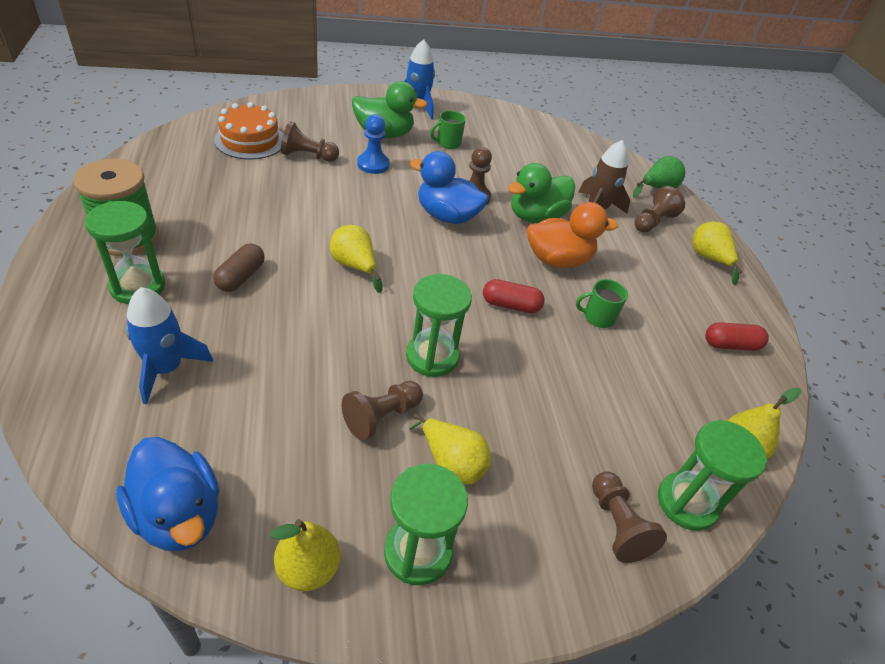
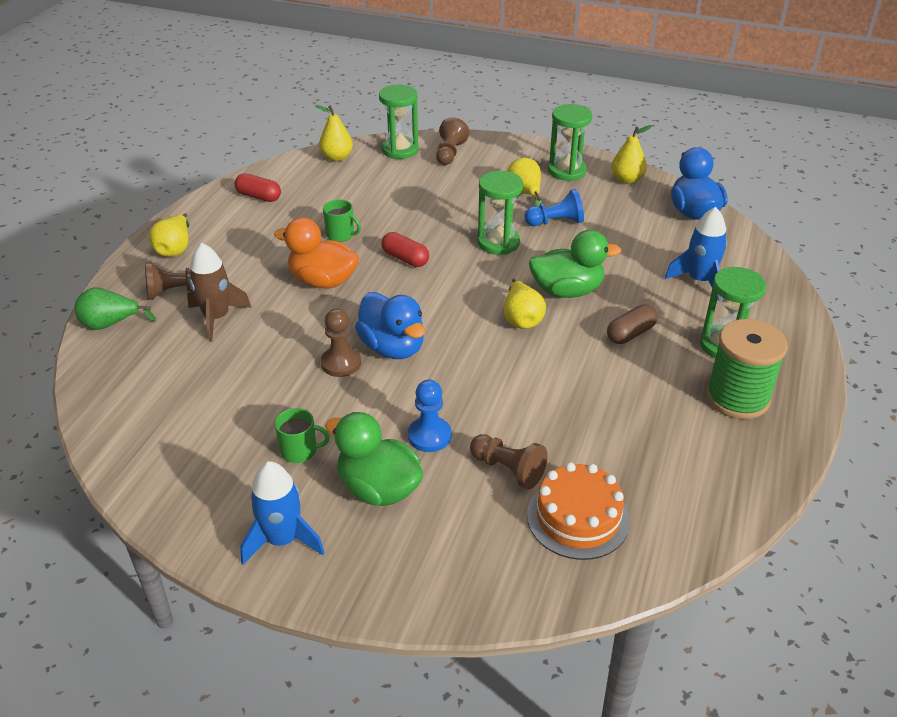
camera: 145 degrees left, 5 degrees down
brown pawn [342,381,423,441] -> blue pawn [524,189,584,226]
green duck [508,163,575,223] -> green duck moved to [529,230,621,298]

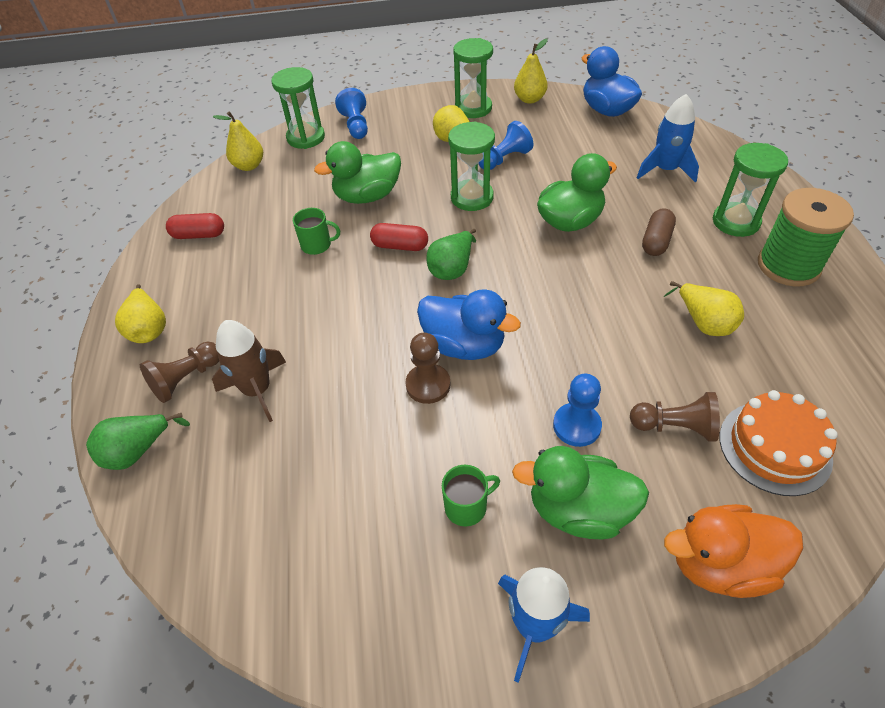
camera: 25 degrees left, 10 degrees up
orange duck [274,218,359,288] -> orange duck moved to [664,504,803,598]
brown pawn [436,117,469,165] -> blue pawn [335,88,368,139]
yellow pear [504,279,546,329] -> yellow pear moved to [664,281,744,336]
none -> green duck [314,141,401,204]
none -> green pear [426,229,476,280]

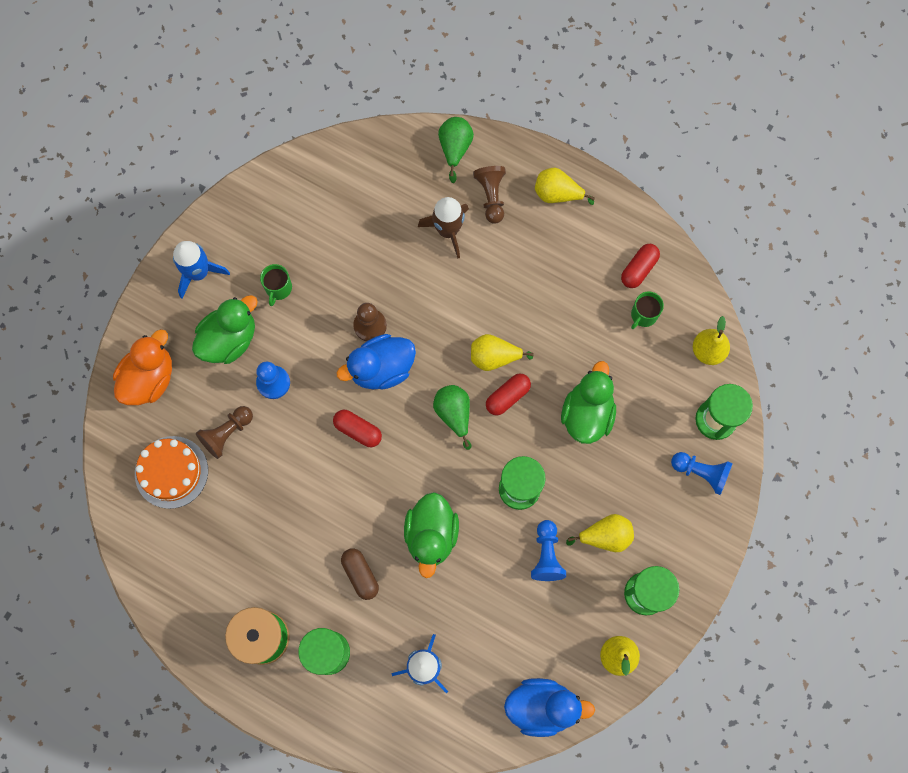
camera: 125 degrees right, 25 degrees up
green mug [293,208,340,255] -> green mug moved to [631,291,664,329]
yellow pear [664,281,744,336] -> yellow pear moved to [471,334,534,371]
none -> red capsule [333,410,382,447]

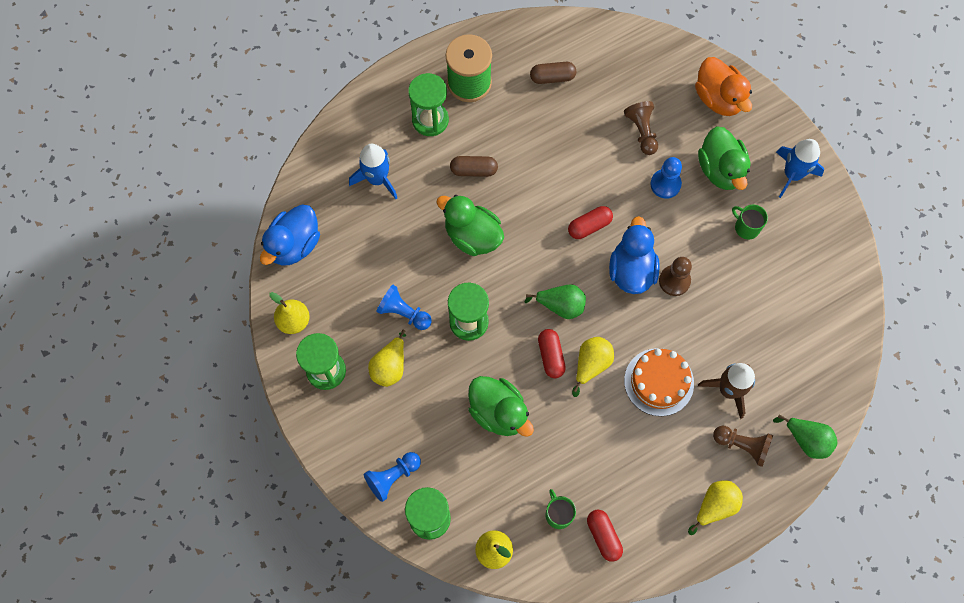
camera: 120 degrees right, 5 degrees down
orange cake [135,436,208,509] -> orange cake moved to [624,348,694,416]
none -> brown capsule [530,62,576,84]

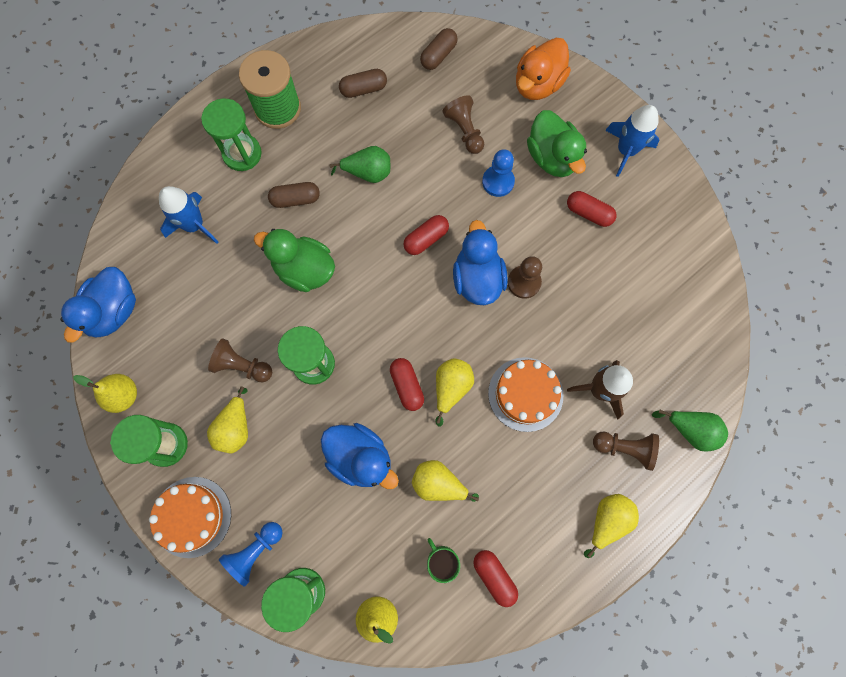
camera: 10 degrees left, 5 degrees up
blue pawn [376,285,432,330] -> brown pawn [208,338,272,382]
green duck [468,376,534,437] -> blue duck [321,423,399,489]
green pear [524,284,586,319] -> green pear moved to [329,146,390,183]
orange duck [695,57,752,116] -> orange duck turned 75 degrees clockwise [516,38,571,100]
green mug [732,205,768,240] -> red capsule [567,191,617,227]
none -> orange cake [149,477,231,558]
none -> yellow pear [412,460,479,502]
none -> brown capsule [420,28,458,70]

